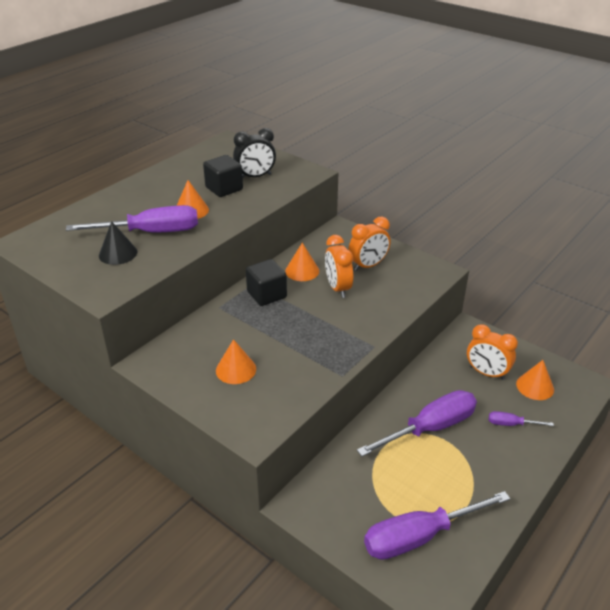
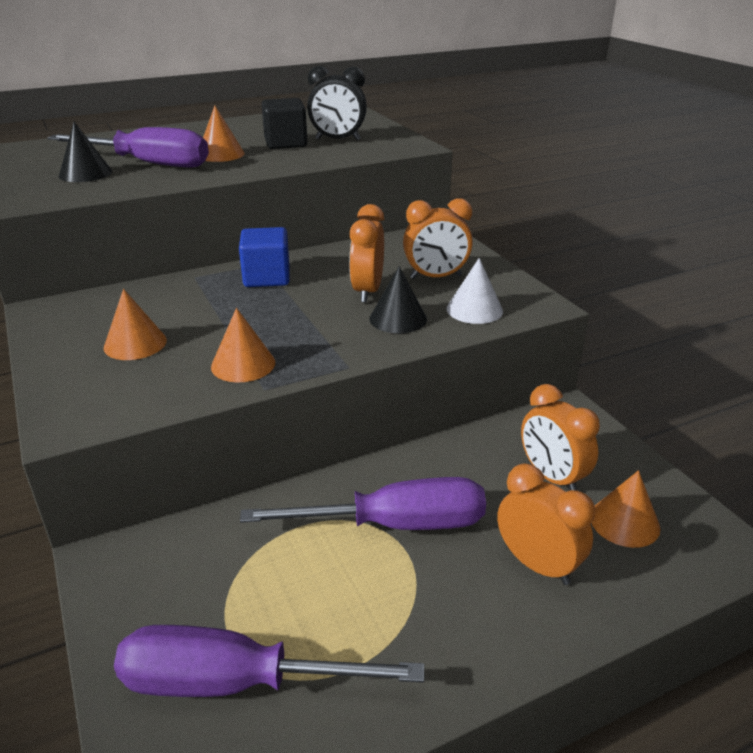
camera: 25 degrees right, 5 degrees down
black cube [246,259,287,306] -> blue cube [239,227,290,287]
orange cone [285,243,319,281] -> orange cone moved to [211,308,275,383]
purple screwdriver [489,411,554,426] -> orange clock [497,463,595,585]
none -> black cone [370,266,427,333]
none -> white cone [447,258,503,324]

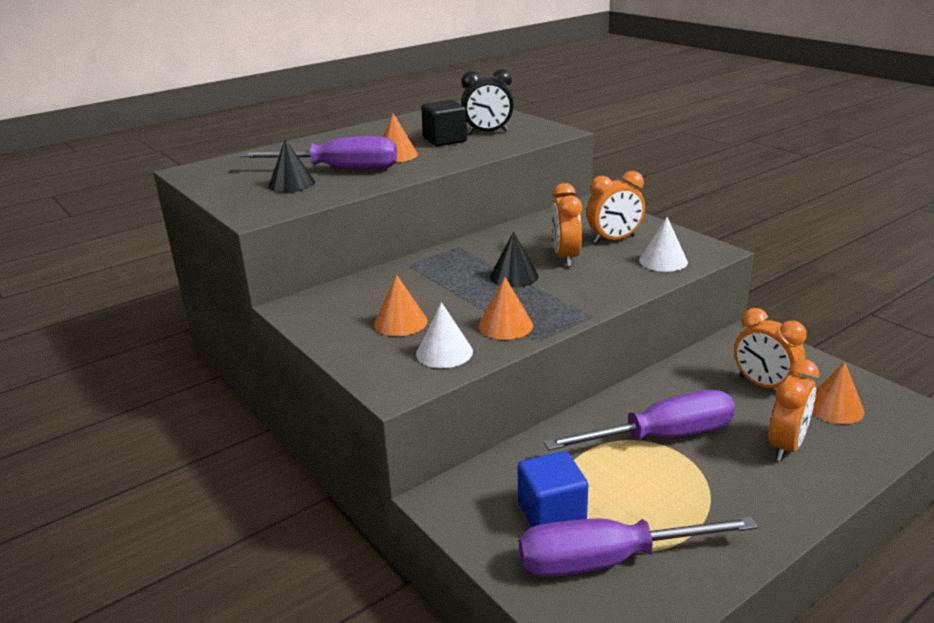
camera: 10 degrees left, 5 degrees down
blue cube [239,227,290,287] -> blue cube moved to [518,451,588,527]
black cone [370,266,427,333] -> black cone moved to [490,231,538,288]
orange clock [497,463,595,585] -> orange clock turned 90 degrees clockwise [768,359,819,461]
none -> white cone [416,302,473,368]

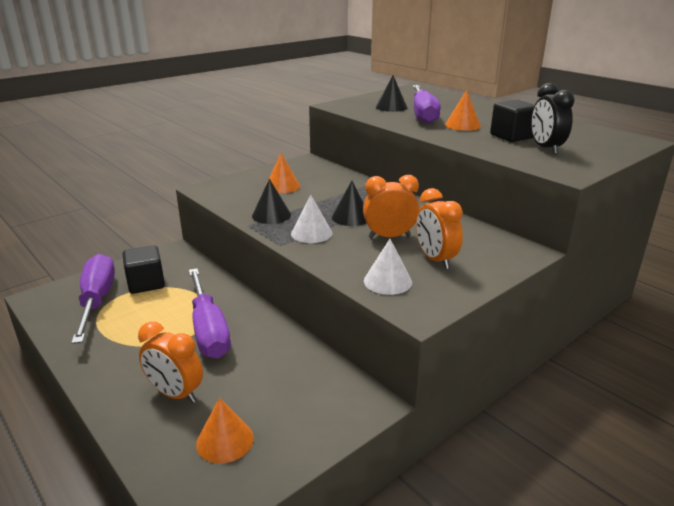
camera: 85 degrees right, 0 degrees up
white cone [416,302,473,368] -> white cone moved to [291,195,332,243]
orange cone [479,277,533,340] -> black cone [252,179,291,224]
blue cube [518,451,588,527] -> black cube [123,245,165,294]
orange clock [734,308,807,388] -> none

